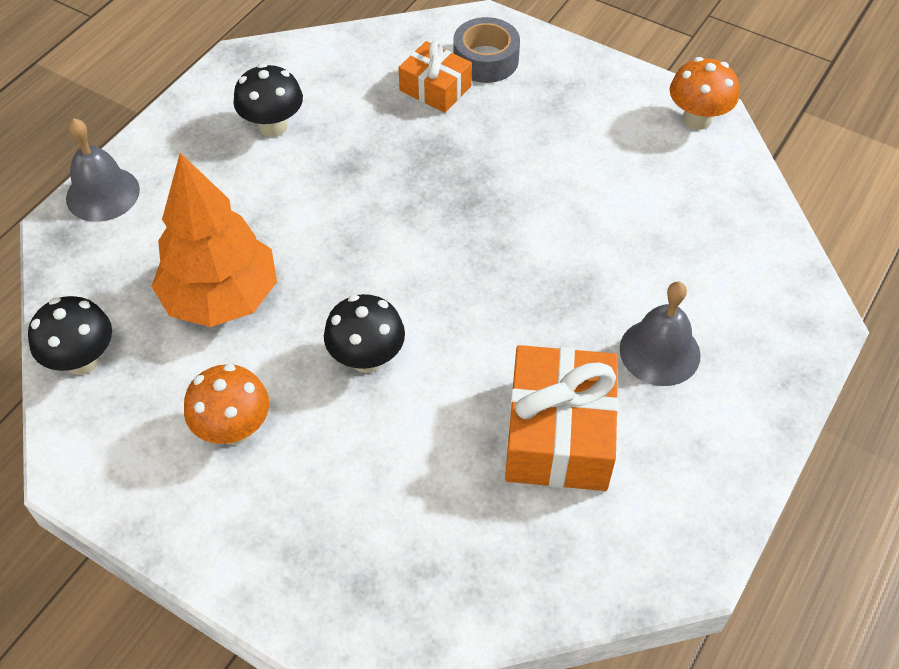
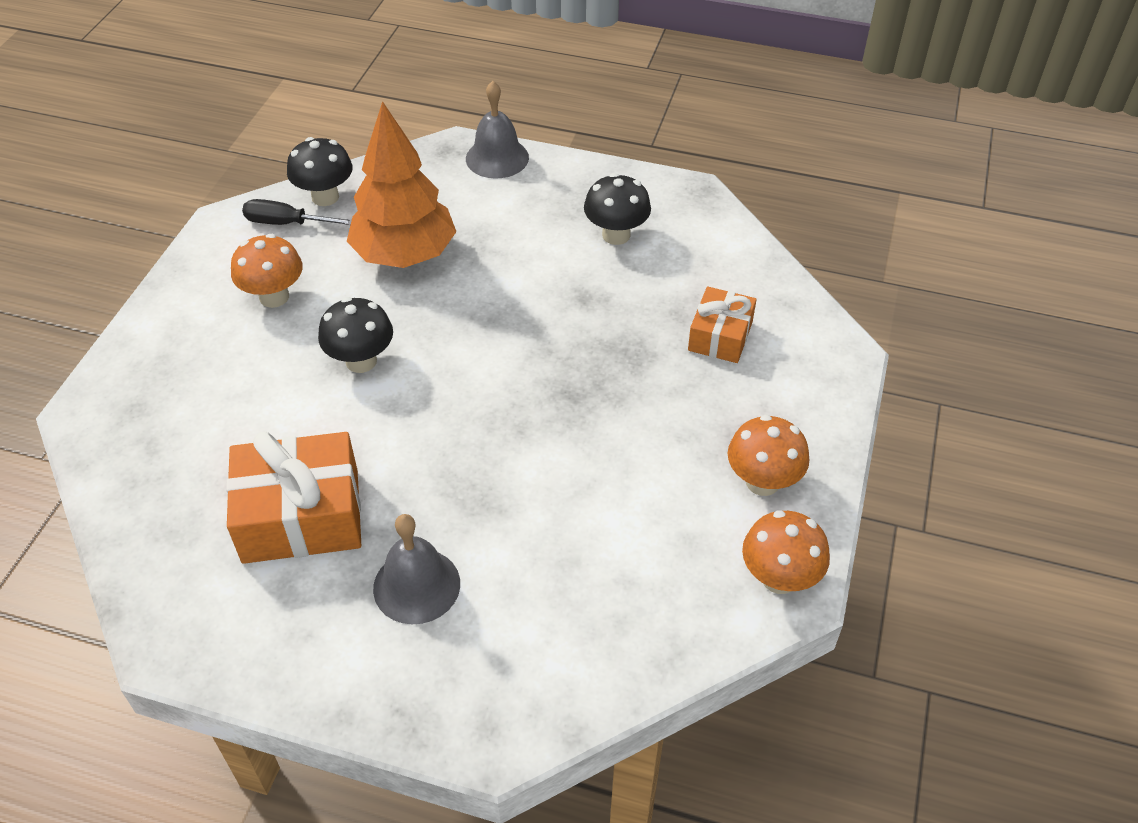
camera: 75 degrees right, 5 degrees down
grey tape [453,17,520,83] -> none
none -> black screwdriver [242,199,352,225]
none -> orange mushroom [728,415,809,496]

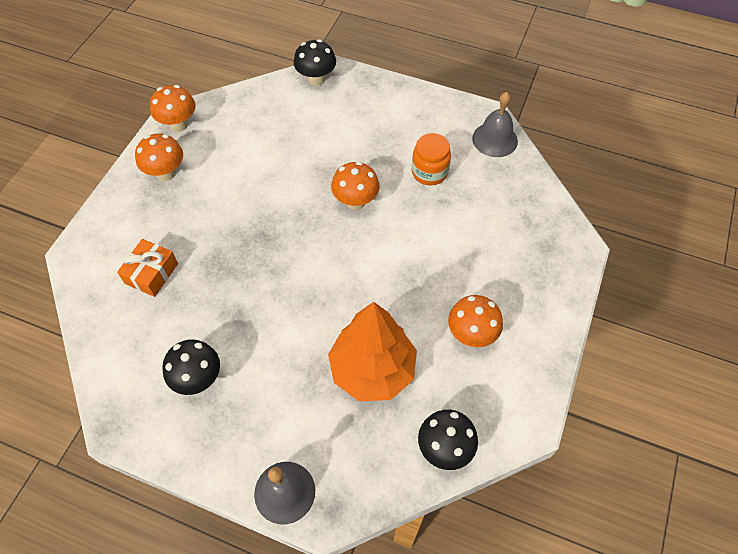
camera: 175 degrees left, 10 degrees up
orange gift [226,431,361,564] -> orange jar [412,133,451,186]
black screwdriver [242,199,352,225] -> none
black mushroom [318,297,393,373] -> black mushroom moved to [294,39,336,86]
grey bell [373,514,460,624] -> grey bell moved to [472,92,518,157]
none -> orange mushroom [331,161,380,210]

